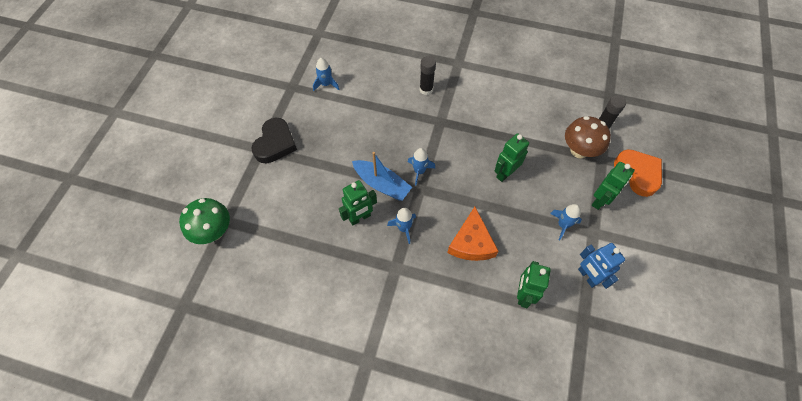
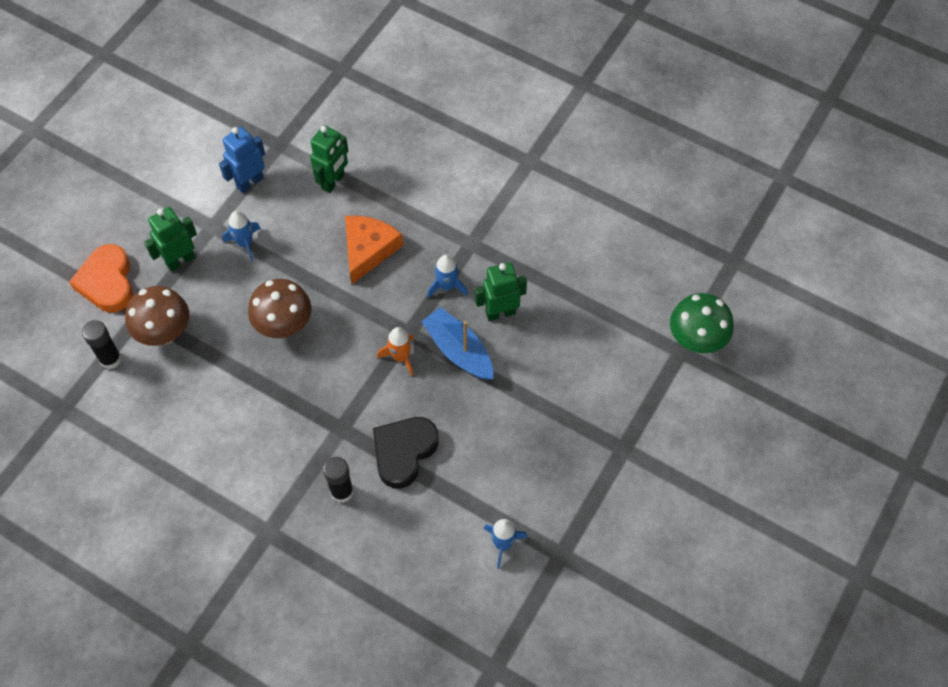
camera: 165 degrees left, 0 degrees up
black heart [251,117,297,163] -> black heart moved to [373,417,439,488]
blue rocket [408,148,435,185] -> orange rocket [377,327,414,376]
green robot [495,133,529,182] -> brown mushroom [248,279,311,338]
blue robot [578,243,625,289] -> blue robot turned 120 degrees counterclockwise [219,126,265,193]

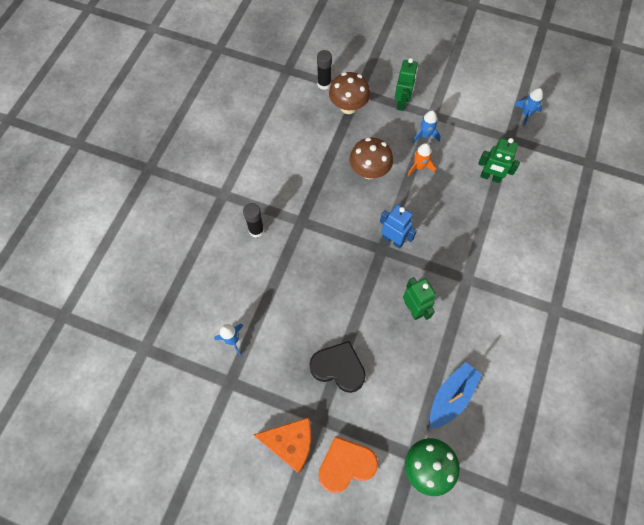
camera: 80 degrees right, 5 degrees up
orange heart [69,244,133,313] -> orange heart moved to [318,436,378,493]
green robot [144,207,197,272] -> green robot turned 60 degrees clockwise [395,58,418,111]
blue robot [219,126,265,193] -> blue robot moved to [380,204,417,249]
orange cheese [345,216,403,284] -> orange cheese moved to [253,417,311,473]
black heart [373,417,439,488] -> black heart moved to [309,341,366,393]
orange rocket [377,327,414,376] -> orange rocket moved to [407,143,435,176]
blue boat [421,307,493,380] -> blue boat moved to [430,362,482,429]
blue rocket [427,255,468,298] -> blue rocket moved to [514,88,543,126]

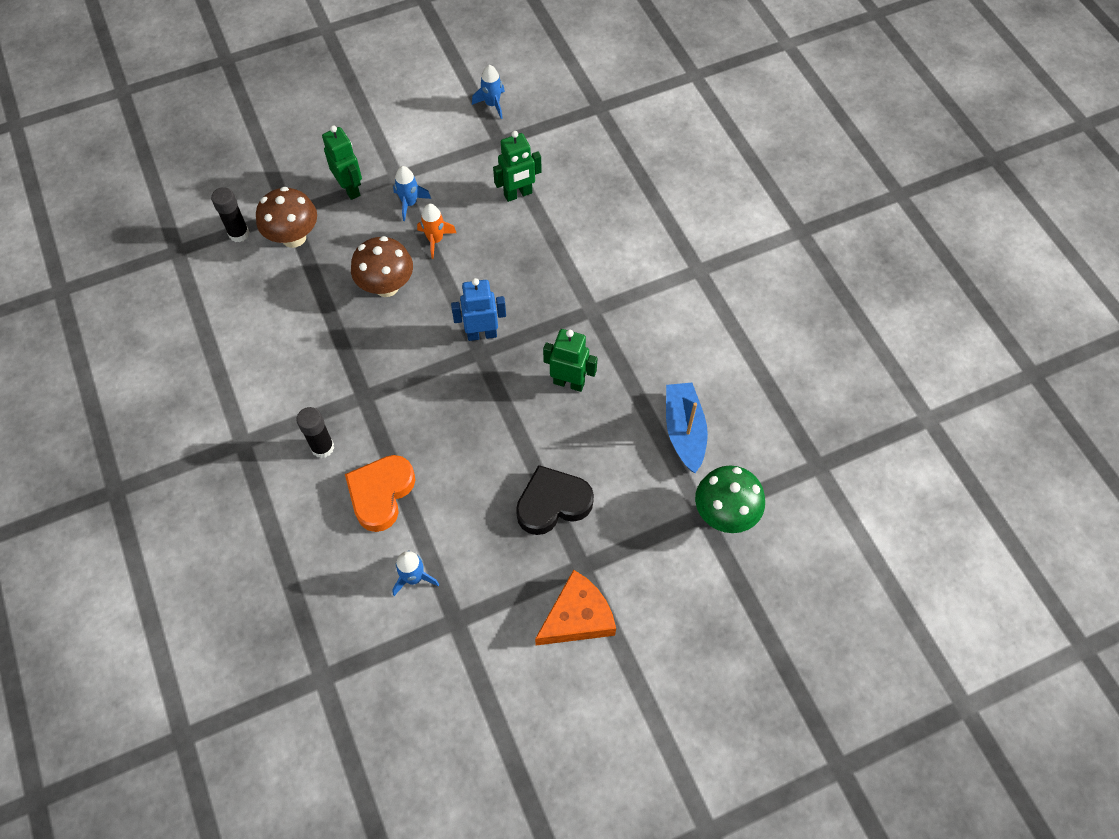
camera: 45 degrees left, 5 degrees down
orange heart [318,436,378,493] -> orange heart moved to [345,455,415,532]

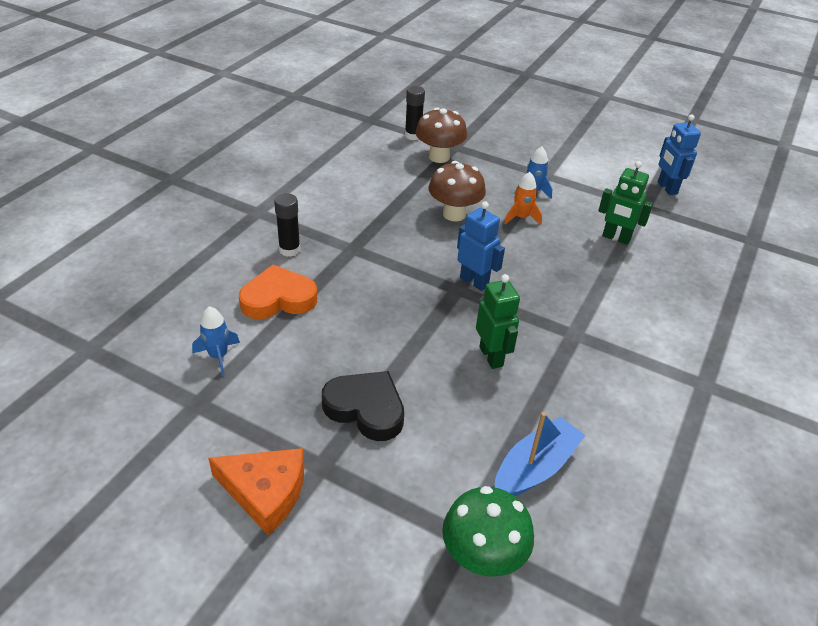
camera: 50 degrees right, 20 degrees down
green robot [322,125,362,200] -> none
blue rocket [472,65,505,119] -> blue robot [658,114,701,195]

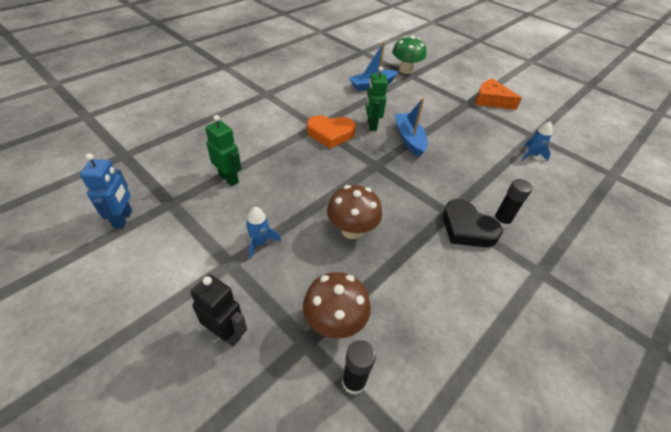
camera: 165 degrees left, 5 degrees up
orange heart [239,265,317,319] -> orange heart moved to [307,115,356,149]
black heart [322,371,404,441] -> black heart moved to [443,199,503,247]
blue robot [457,201,505,291] -> none
orange rocket [504,172,542,225] -> none
none -> black robot [190,274,247,347]
none -> blue boat [395,98,427,157]

